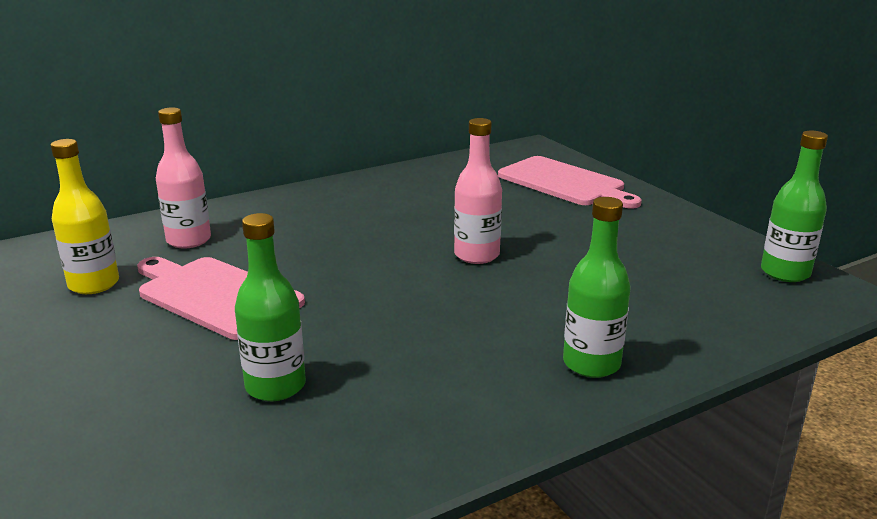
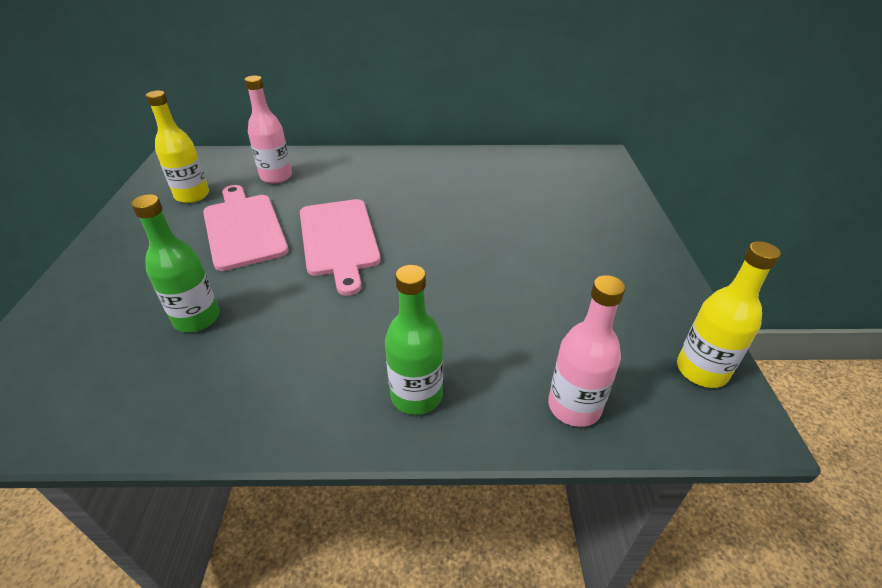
camera: 30 degrees right, 15 degrees up
pink bottle [454,118,502,264] -> pink bottle moved to [548,275,625,427]
pink cutting board [498,156,642,209] -> pink cutting board moved to [300,199,381,296]
green bottle [761,131,828,282] -> yellow bottle [677,241,781,388]

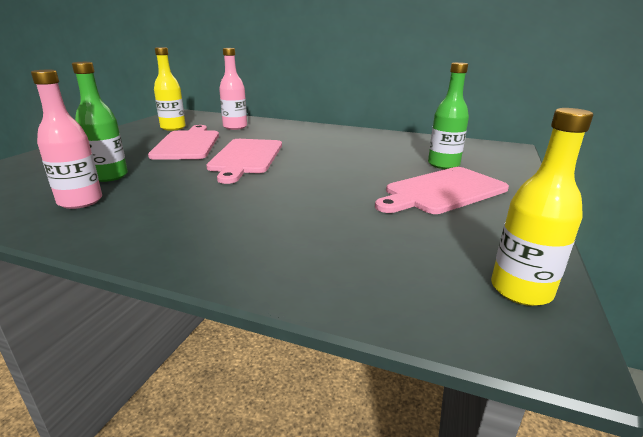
camera: 20 degrees right, 15 degrees down
green bottle [385,265,443,415] -> green bottle moved to [428,62,469,169]
pink bottle [548,275,625,427] -> pink bottle moved to [31,70,102,209]
none -> pink cutting board [375,167,509,214]

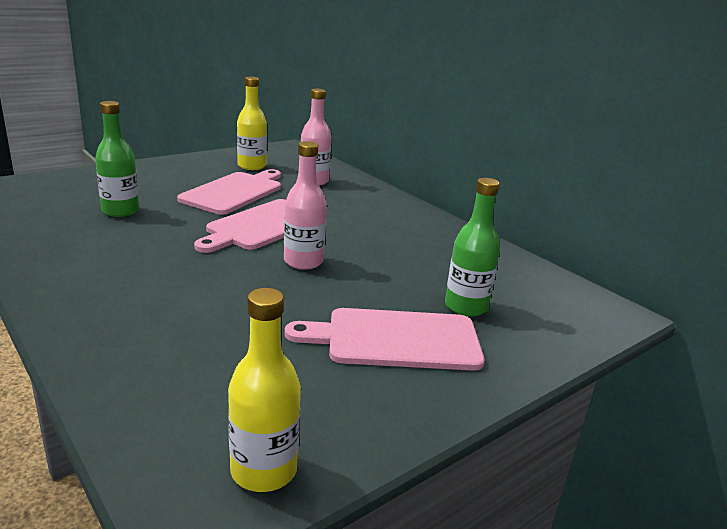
camera: 30 degrees right, 0 degrees up
pink bottle [31,70,102,209] -> pink bottle moved to [284,141,327,270]

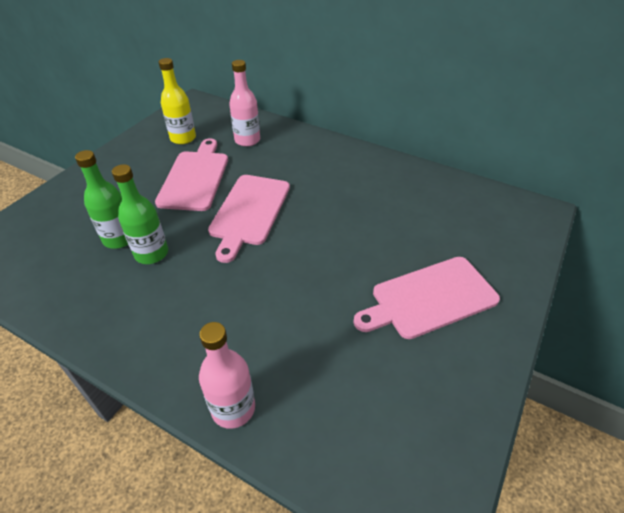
camera: 20 degrees left, 20 degrees up
yellow bottle [228,288,301,492] -> none
pink bottle [284,141,327,270] -> pink bottle moved to [199,322,255,429]
green bottle [445,178,500,317] -> green bottle moved to [112,164,168,264]

